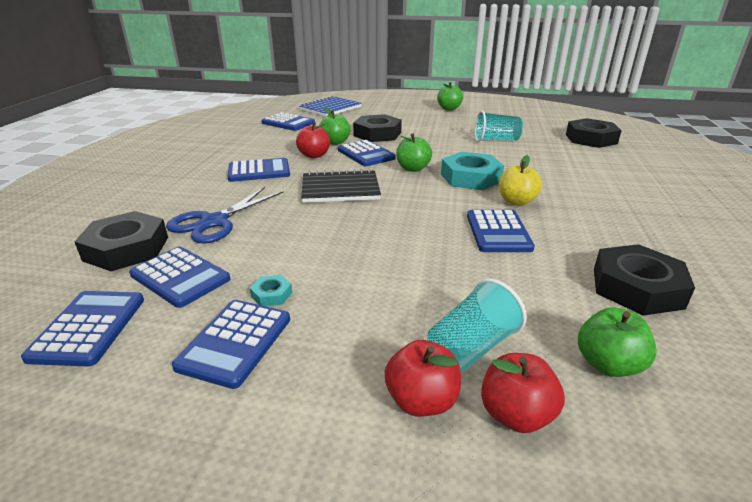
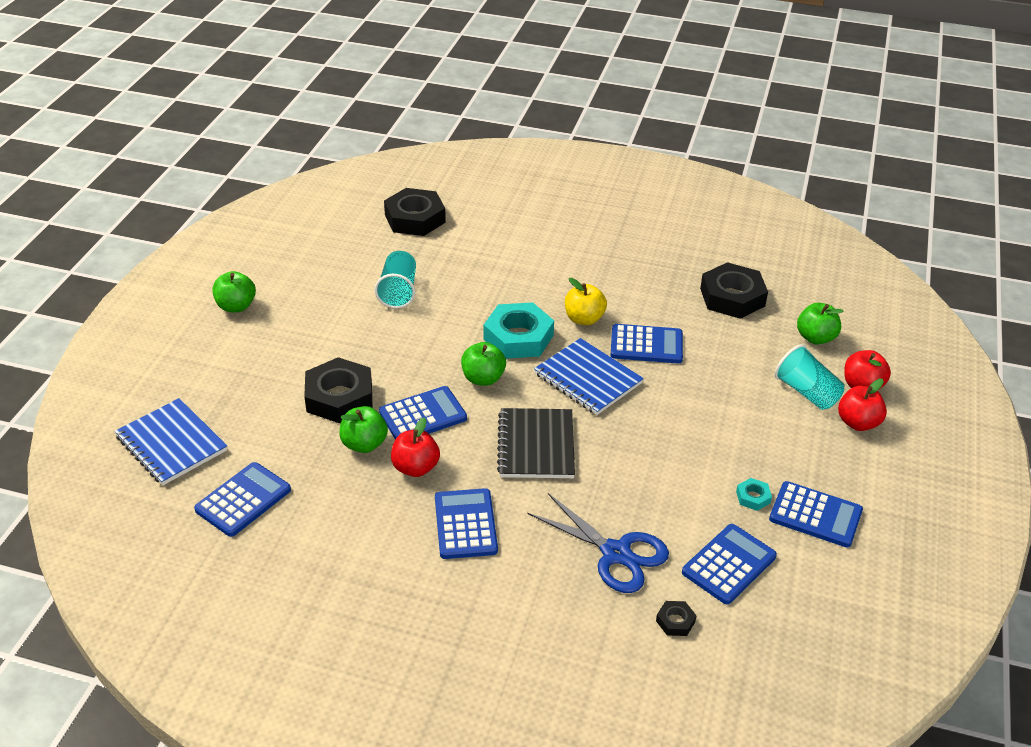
camera: 85 degrees left, 10 degrees up
blue calculator [21,291,144,366] -> none
black nut [74,211,168,271] -> black nut [656,601,697,636], size x0.44
none -> blue notebook [534,338,644,415]

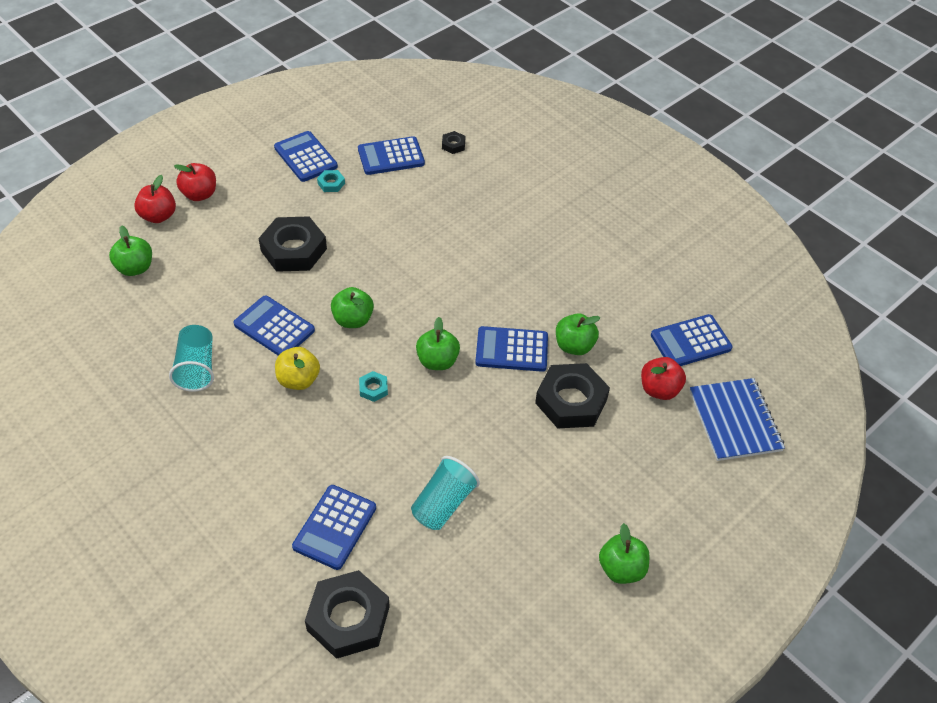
camera: 150 degrees left, 10 degrees up
red apple [391,417,440,477] -> red apple moved to [641,357,686,400]
blue calculator [435,488,498,559] -> blue calculator moved to [292,485,376,570]
turquoise nut [484,302,554,359] -> turquoise nut [359,371,388,402], size x0.44
black notebook [497,408,575,478] -> none
blue scissors [528,493,669,593] -> none
blue notebook [534,338,644,415] -> green apple [331,287,374,328]
black nut [700,262,768,319] -> black nut moved to [259,216,327,272]
turquoise cup [775,344,845,410] -> turquoise cup moved to [169,325,214,392]

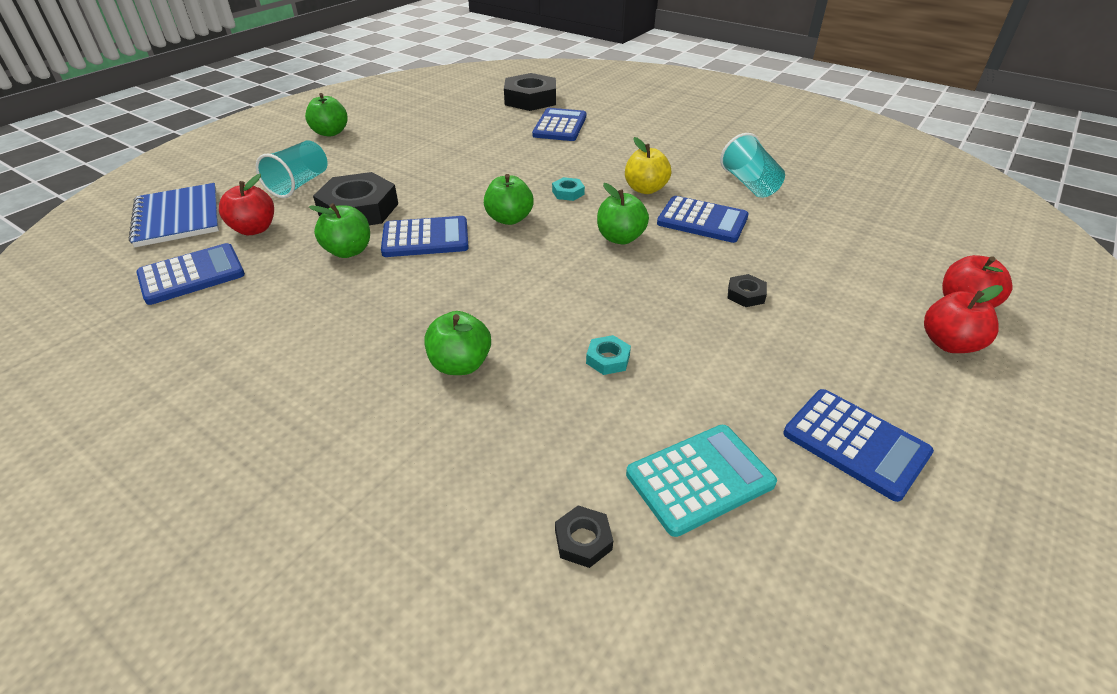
camera: 170 degrees right, 10 degrees down
green apple [109,225,152,276] -> green apple moved to [424,311,491,375]
black nut [259,216,327,272] -> black nut [728,274,767,307], size x0.44
turquoise nut [317,170,345,192] -> turquoise nut moved to [586,335,631,375]
blue calculator [358,136,425,175] -> turquoise calculator [626,425,777,537]
turquoise cup [411,456,480,530] -> turquoise cup moved to [256,140,327,198]

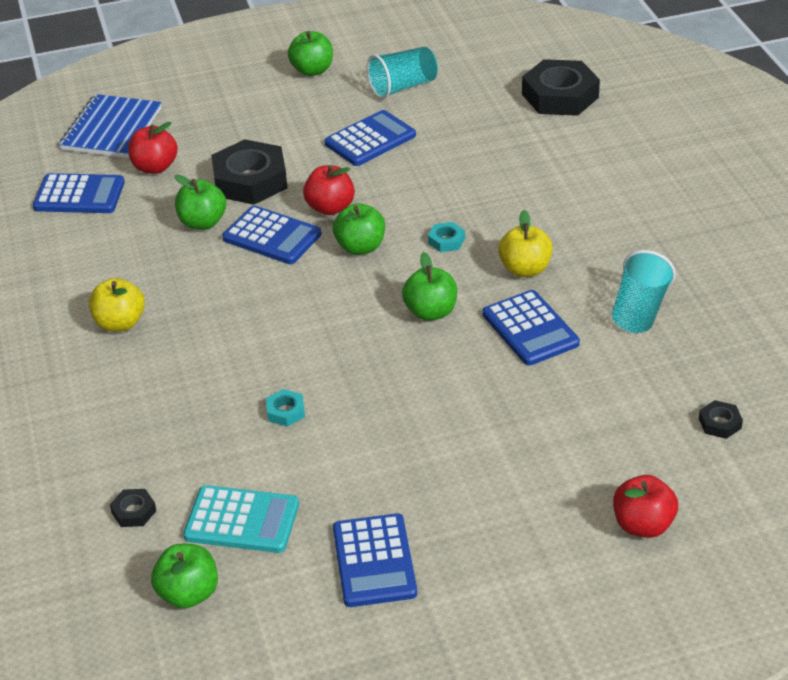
camera: 40 degrees right, 0 degrees up
turquoise cup [256,140,327,198] -> turquoise cup moved to [367,47,438,99]
green apple [424,311,491,375] -> green apple moved to [151,544,218,609]
blue calculator [532,108,586,141] -> blue calculator moved to [324,110,416,166]
black nut [728,274,767,307] -> black nut moved to [699,400,743,439]
red apple [924,285,1003,353] -> red apple moved to [303,165,355,215]
none -> yellow apple [89,278,145,332]

